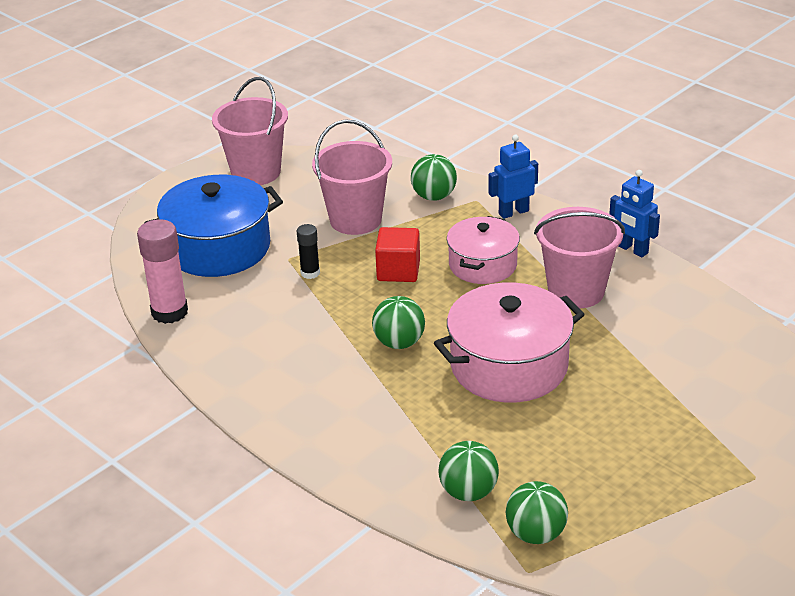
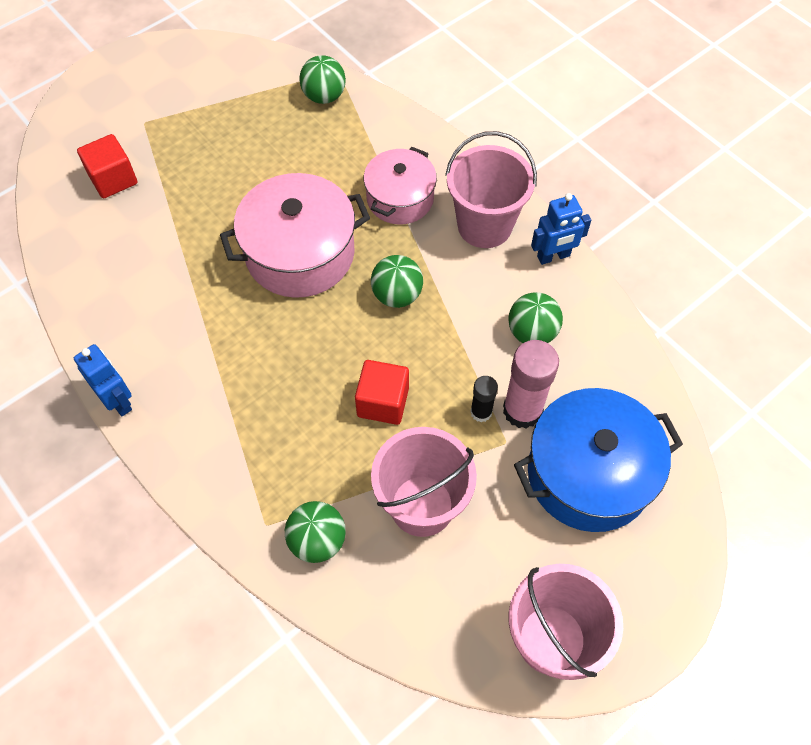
camera: 175 degrees left, 25 degrees up
pink glue stick [137,219,188,324] -> pink glue stick moved to [503,340,559,429]
green ball [439,441,499,501] -> green ball moved to [508,292,563,343]
pink pot [447,216,520,284] -> pink pot moved to [364,147,437,224]
blue robot [489,135,538,219] -> blue robot moved to [531,193,591,265]
pink bucket [534,207,625,308] -> pink bucket moved to [445,131,537,248]
none -> red cube [77,134,137,198]

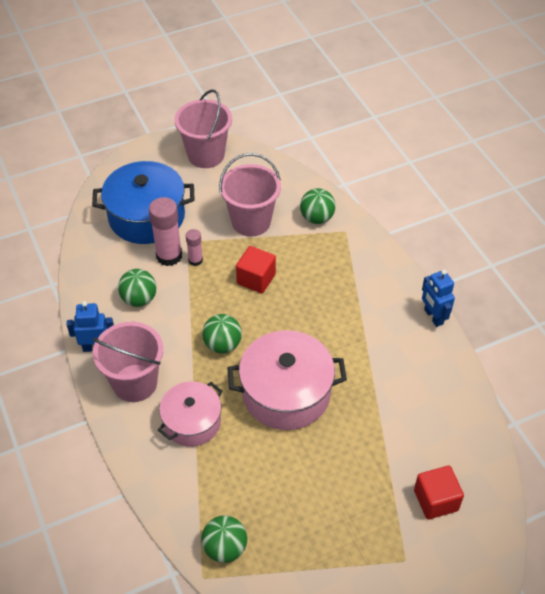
camera: 165 degrees left, 10 degrees down
black glue stick [470,376,498,422] -> pink glue stick [186,229,203,266]

